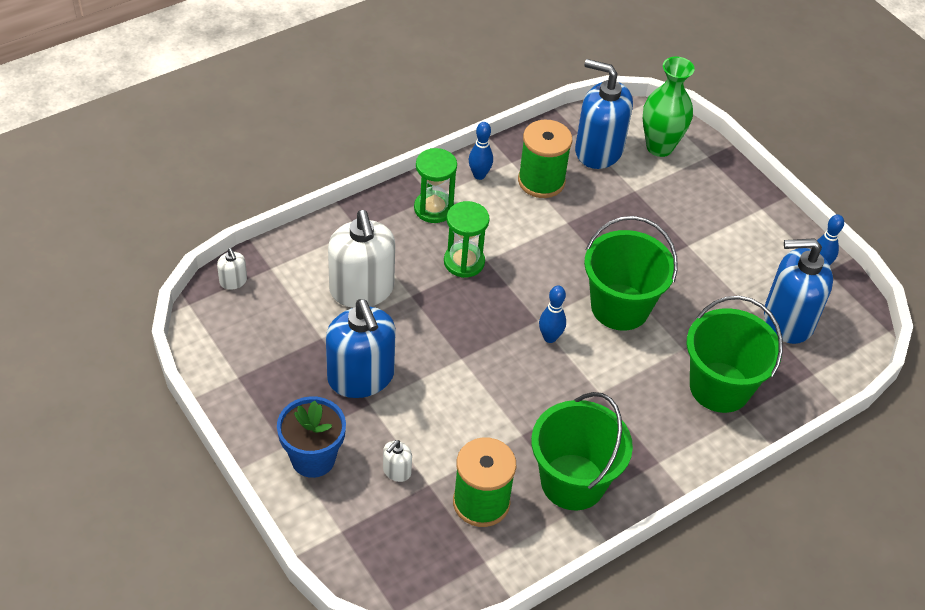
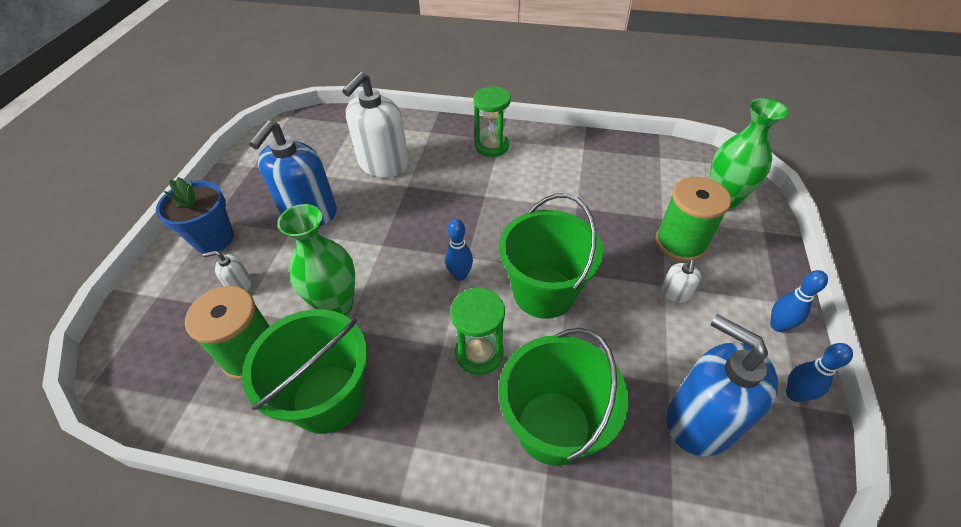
camera: 50 degrees right, 0 degrees up
white soap dispenser [217,248,247,290] -> white soap dispenser moved to [661,260,701,302]
green hourglass [444,201,489,278] -> green hourglass moved to [450,288,505,375]
blue bowling pin [469,122,493,180] -> blue bowling pin moved to [770,270,828,332]
green spool [518,119,572,198] -> green spool moved to [655,177,731,262]
blue soap dispenser [575,59,633,169] -> none
none -> green vase [277,204,355,316]

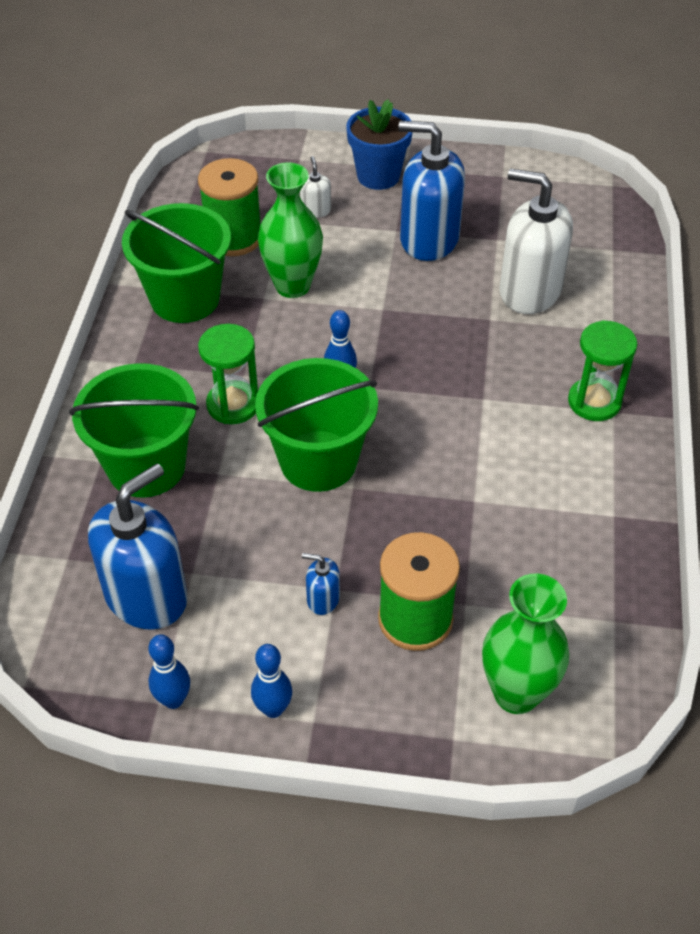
camera: 85 degrees right, 0 degrees up
white soap dispenser [661,260,701,302] -> blue soap dispenser [302,553,340,615]

